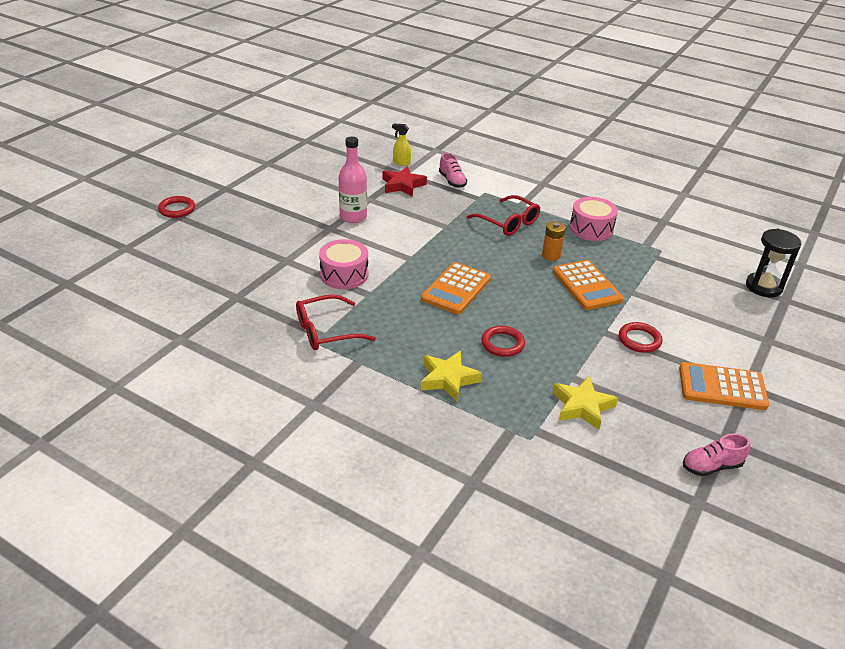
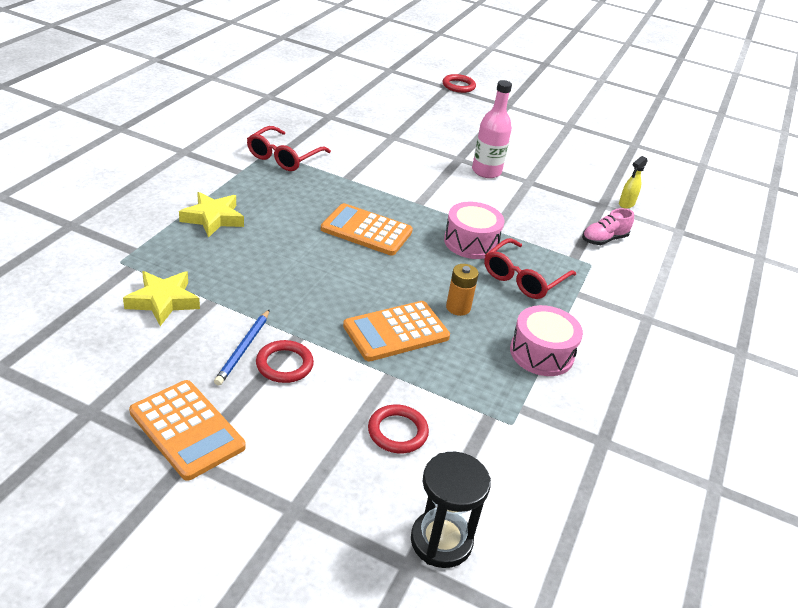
camera: 80 degrees right, 0 degrees up
red glasses [296,294,376,350] -> red glasses turned 120 degrees counterclockwise [247,126,331,171]
pink drum [319,239,368,289] -> pink drum moved to [444,202,504,259]
red star [383,166,427,197] -> none
yellow spray bottle [392,123,411,166] -> yellow spray bottle turned 150 degrees counterclockwise [619,156,648,209]
red ring [481,326,525,357] -> red ring moved to [368,405,429,453]
orange calculator [679,362,769,410] -> orange calculator turned 135 degrees clockwise [129,380,246,481]
pink shoe [683,433,750,476] -> none
none -> blue pencil [214,309,270,385]

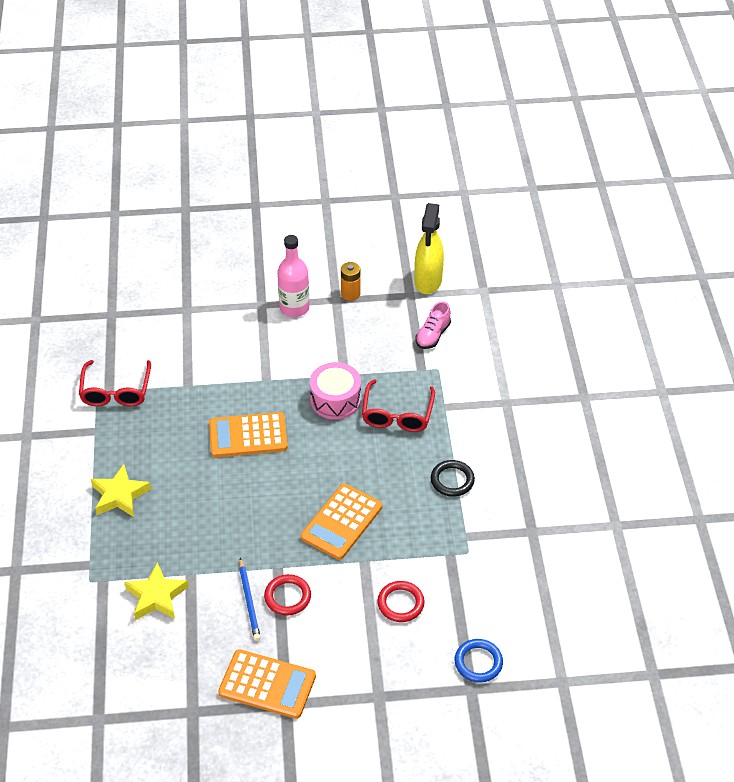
camera: 25 degrees left, 10 degrees up
black hourglass [411,452,491,568] -> blue ring [455,639,503,683]
red ring [443,74,476,93] -> none
orange battery [446,264,479,316] -> orange battery moved to [341,262,361,301]
pink drum [510,305,583,376] -> black ring [431,460,475,497]
yellow spray bottle [619,156,648,209] -> yellow spray bottle [415,203,444,294], size x1.96

